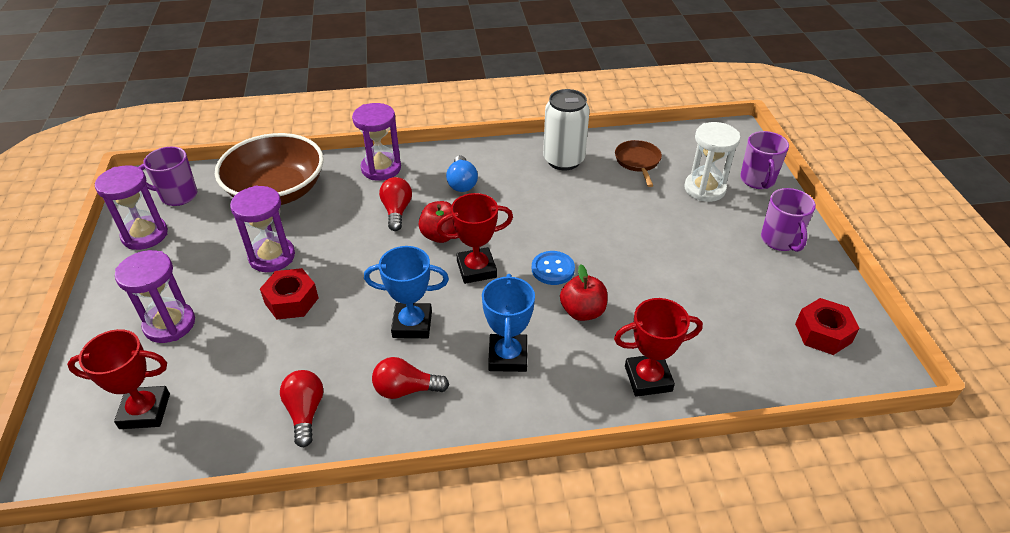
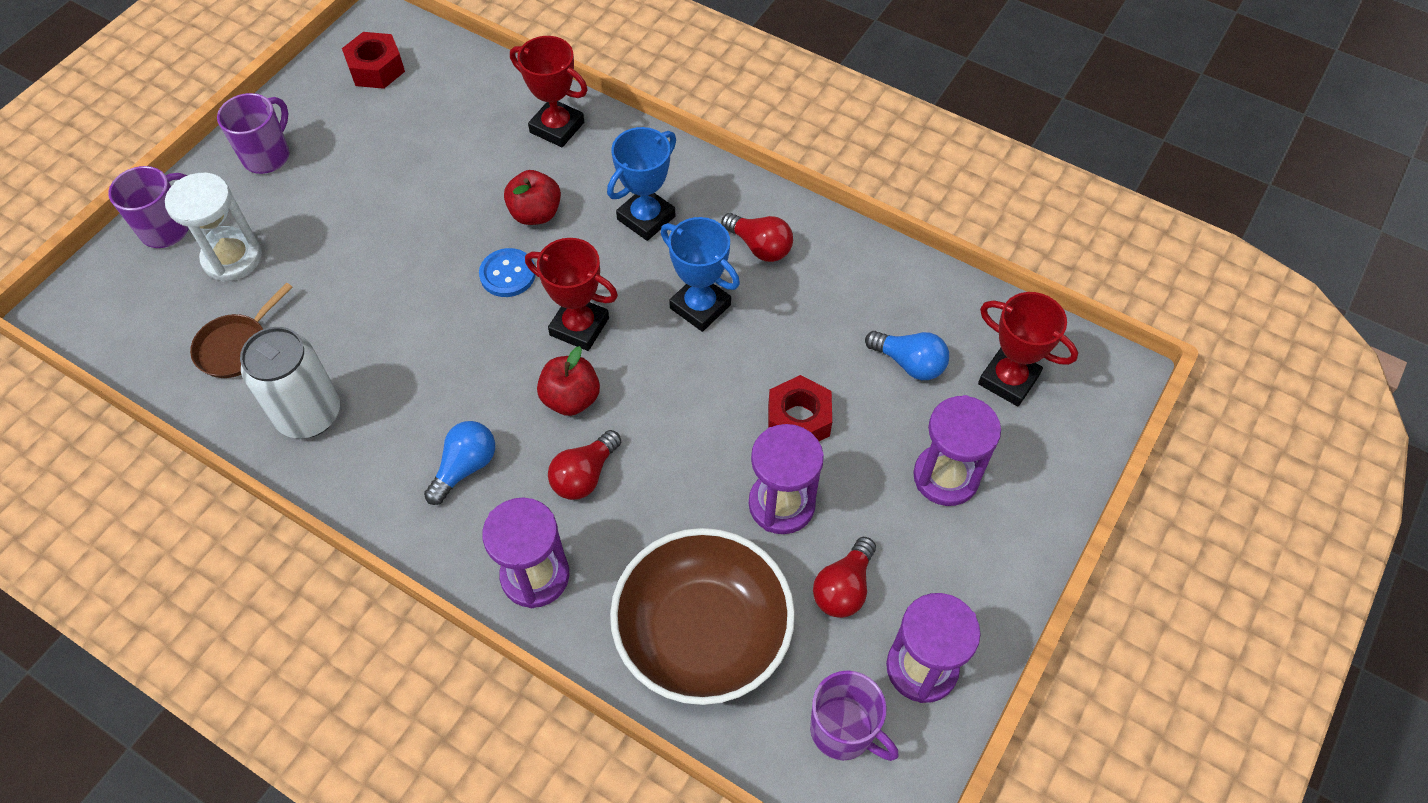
camera: 140 degrees left, 15 degrees up
red light bulb [280,370,323,447] -> red light bulb moved to [813,537,876,618]
none -> blue light bulb [865,331,949,380]

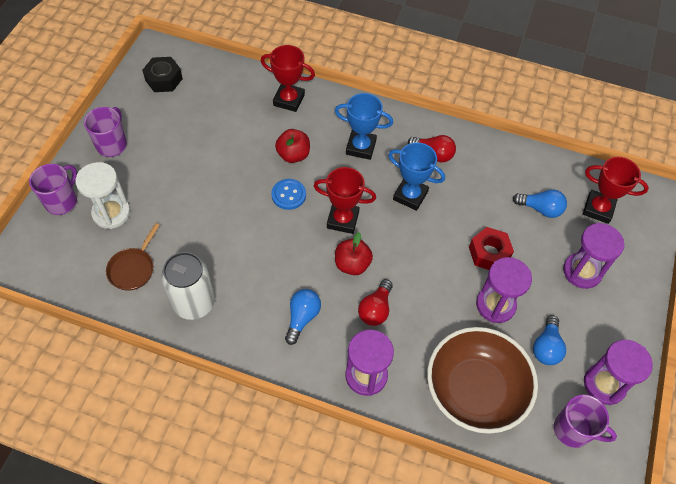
camera: 15 degrees left, 0 degrees up
red nut [342,32,405,89] -> black nut [142,57,183,92]
blue trophy [607,127,676,241] -> blue trophy turned 75 degrees clockwise [335,93,393,160]
red light bulb [813,537,876,618] -> blue light bulb [533,315,566,365]

